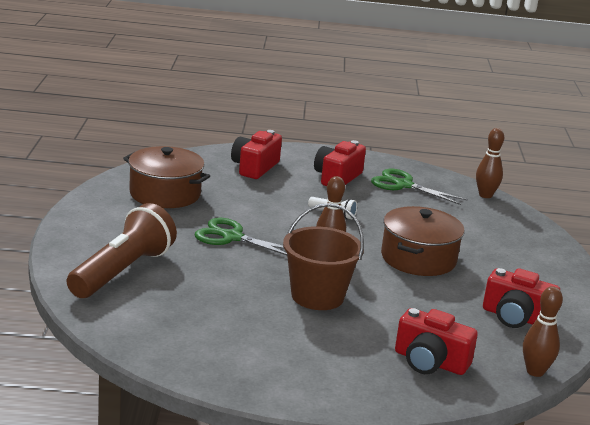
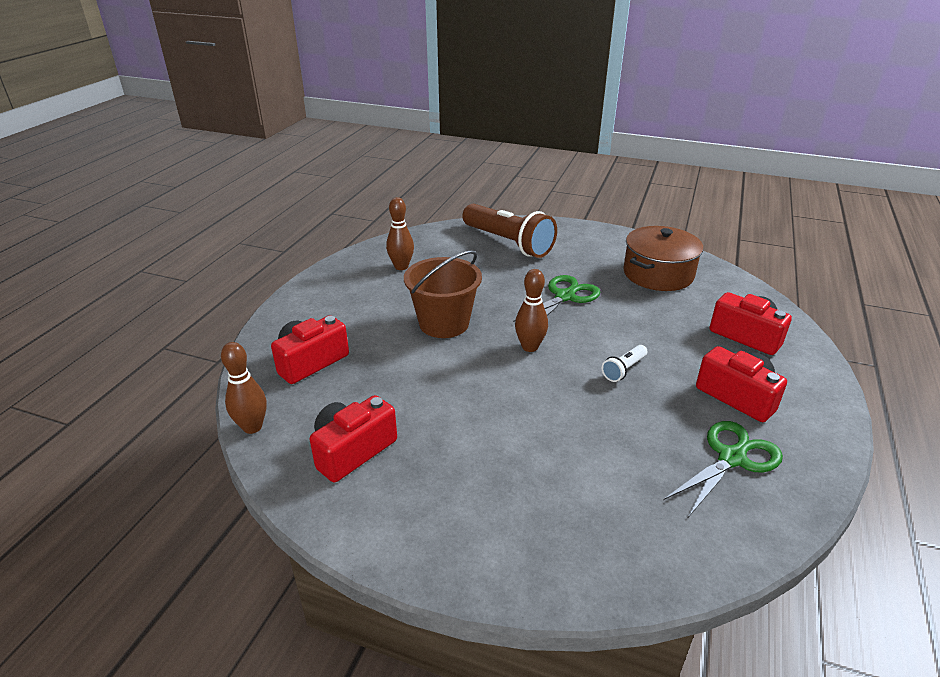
camera: 110 degrees right, 10 degrees up
brown pot [381,206,464,276] -> none
brown bowling pin [476,128,504,198] -> brown bowling pin moved to [386,197,414,270]

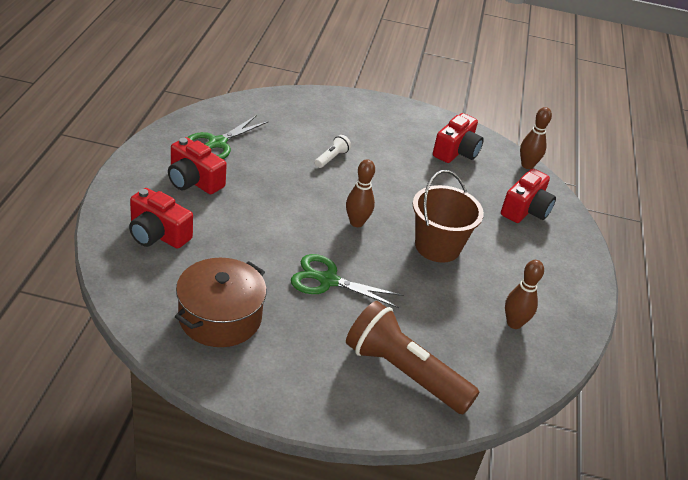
camera: 165 degrees right, 5 degrees up
green scissors [513,275,601,322] -> green scissors turned 75 degrees clockwise [291,254,404,308]
white flashlight [602,345,648,382] -> white flashlight moved to [315,135,351,168]

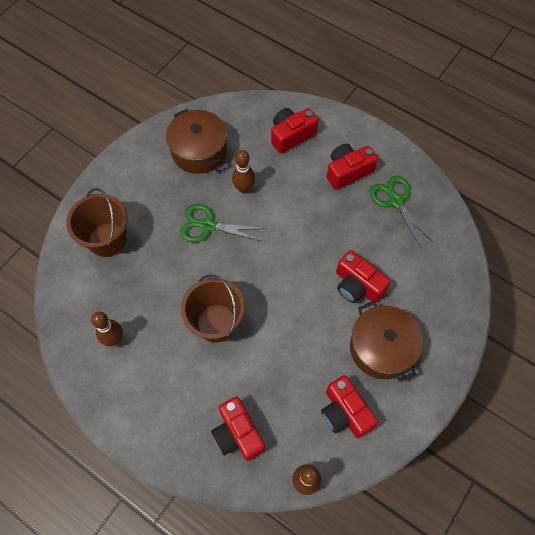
camera: 120 degrees right, 25 degrees up
green scissors [291,254,404,308] -> green scissors turned 120 degrees counterclockwise [180,204,267,242]
white flashlight [315,135,351,168] -> red camera [336,250,391,303]
brown bowling pin [346,159,375,227] -> brown bowling pin moved to [232,150,255,193]
brown flashlight [346,301,479,414] -> brown bucket [66,188,128,257]
none -> brown pot [350,301,423,382]

